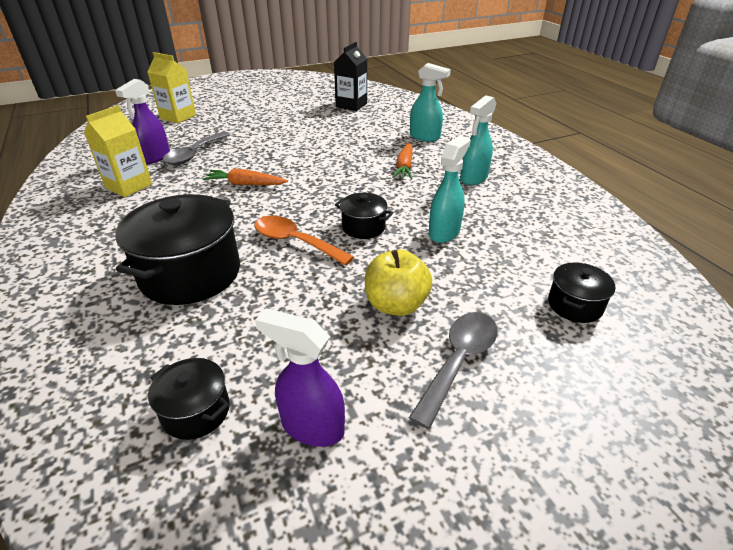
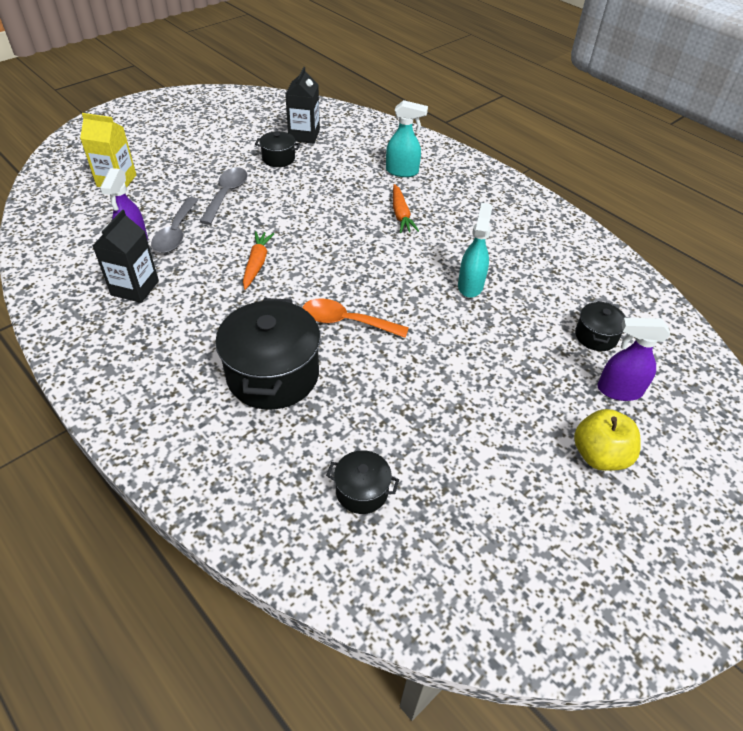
camera: 20 degrees left, 10 degrees up
yellow carton [84,105,152,197] -> black carton [92,210,159,303]
orange carrot [203,168,288,185] -> orange carrot turned 105 degrees clockwise [243,231,275,290]
purple spray bottle [255,308,345,447] -> purple spray bottle moved to [597,318,670,401]
black pot [335,193,393,239] -> black pot moved to [255,131,300,167]
yellow apple [365,250,432,316] -> yellow apple moved to [574,409,641,471]
grey spoon [409,312,498,429] -> grey spoon moved to [199,167,248,225]
turquoise spray bottle [460,95,497,185] -> none

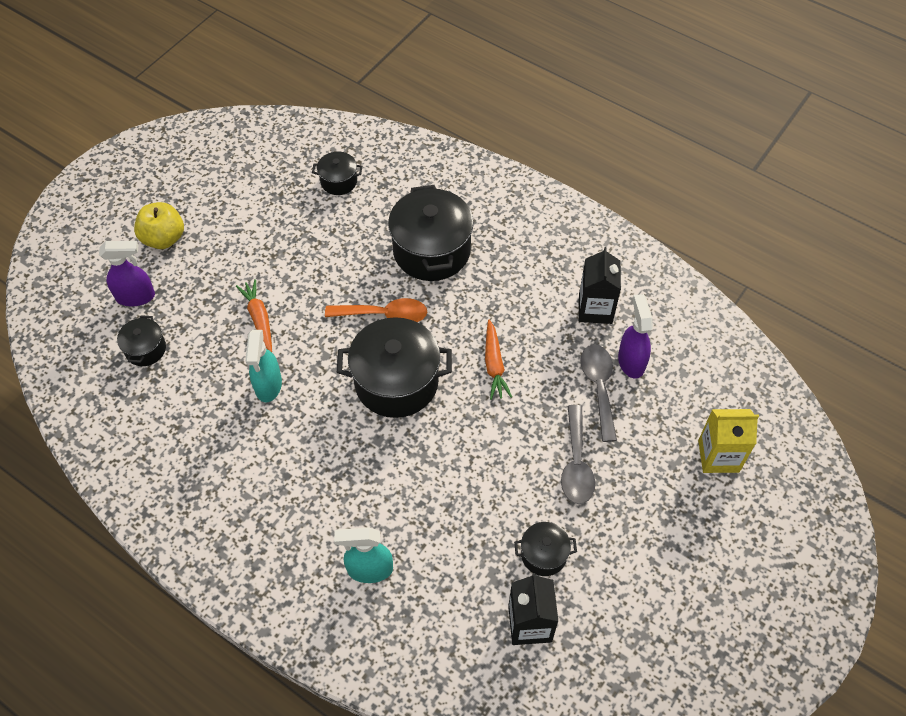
camera: 170 degrees right, 10 degrees up
orange carrot [393,184,419,233] -> orange carrot moved to [236,279,272,352]
none -> black pot [337,317,452,418]

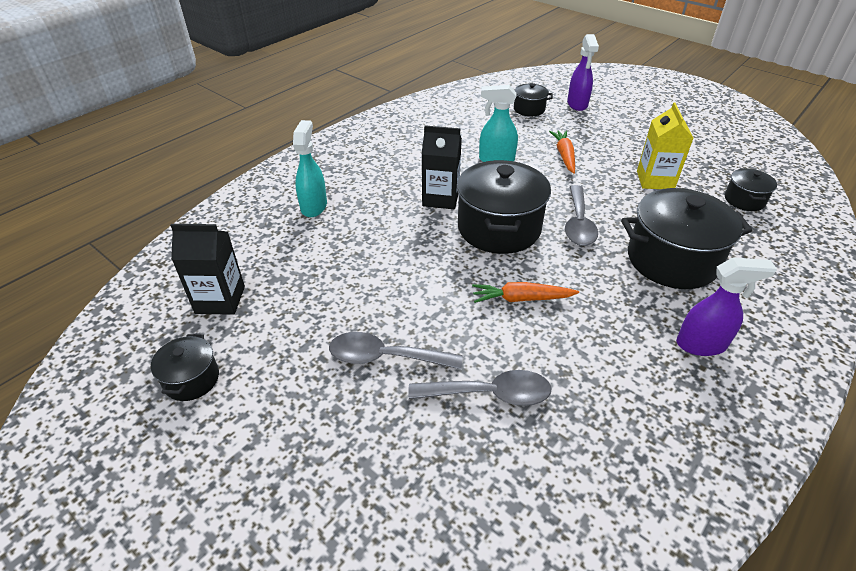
camera: 95 degrees right, 15 degrees down
yellow apple [134,202,184,249] -> none
orange carrot [236,279,272,352] -> orange carrot turned 75 degrees counterclockwise [549,130,575,174]
orange spoon [325,298,427,322] -> grey spoon [565,185,598,246]
black pot [514,522,577,576] -> black pot moved to [151,334,219,401]
black carton [579,247,621,324] -> black carton moved to [422,125,462,209]
purple spray bottle [618,294,653,379] -> purple spray bottle moved to [676,257,777,356]
yellow carton [698,409,759,473] -> yellow carton moved to [637,102,694,189]

